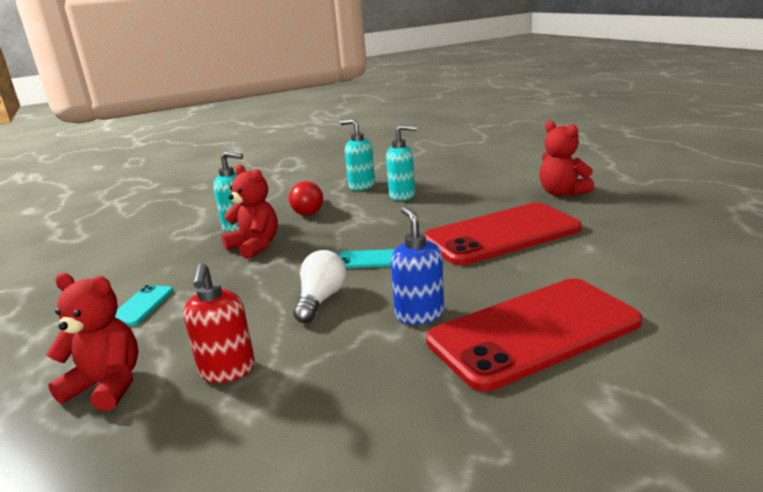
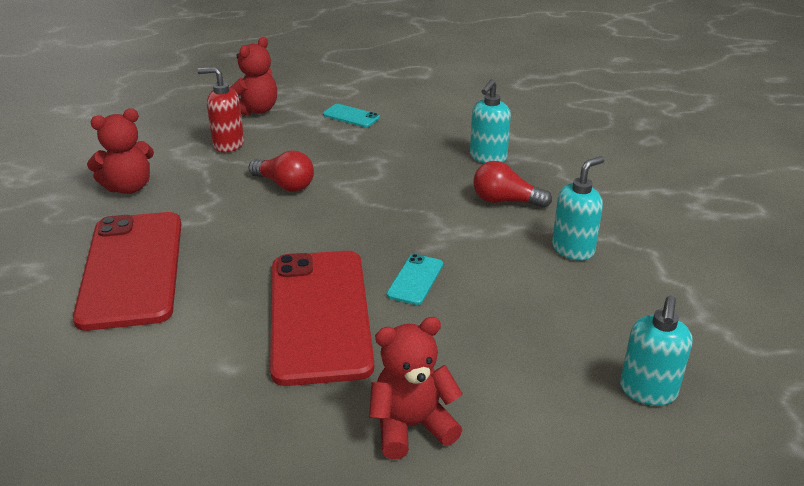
camera: 105 degrees right, 10 degrees up
red teddy bear [222,164,278,259] -> red teddy bear moved to [87,108,154,194]
white light bulb [293,250,346,323] -> red light bulb [248,150,314,192]
turquoise phone [338,249,395,268] -> turquoise phone moved to [387,254,443,305]
turquoise soap dispenser [386,125,417,201] -> turquoise soap dispenser moved to [620,296,692,406]
blue soap dispenser [391,206,444,325] -> none

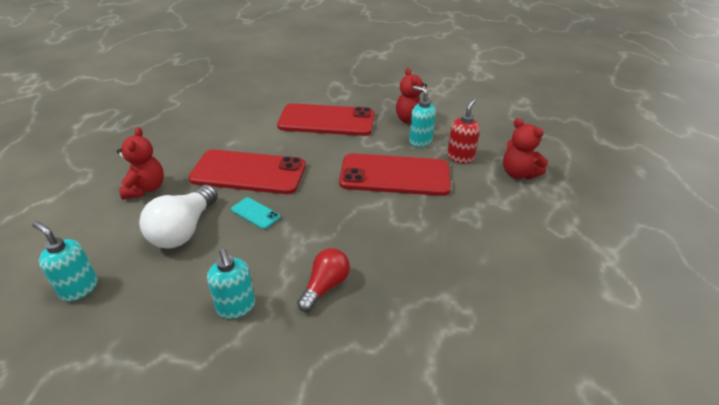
camera: 105 degrees right, 5 degrees up
red light bulb [248,150,314,192] -> red phone [339,153,451,196]
turquoise phone [323,104,380,127] -> none
turquoise soap dispenser [470,79,511,163] -> turquoise soap dispenser moved to [409,86,436,147]
none -> white light bulb [139,185,217,248]

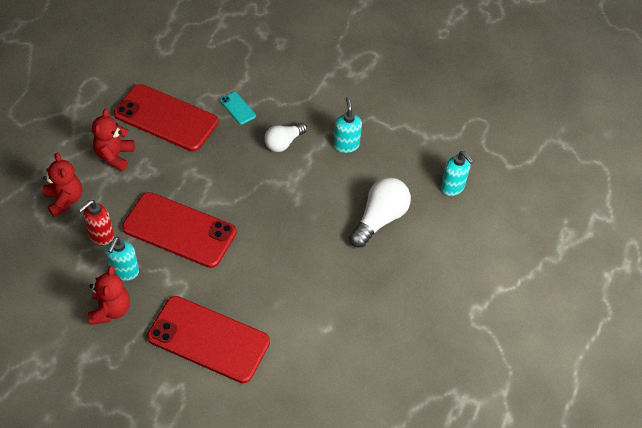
camera: 165 degrees left, 15 degrees up
red teddy bear [117,127,164,200] -> red teddy bear moved to [92,109,135,171]
red phone [188,149,306,194] -> red phone moved to [114,84,218,152]
turquoise phone [231,197,280,229] -> turquoise phone moved to [220,92,256,125]
red light bulb [297,248,350,312] -> white light bulb [264,122,307,152]
turquoise soap dispenser [409,86,436,147] -> turquoise soap dispenser turned 45 degrees clockwise [105,237,139,281]

